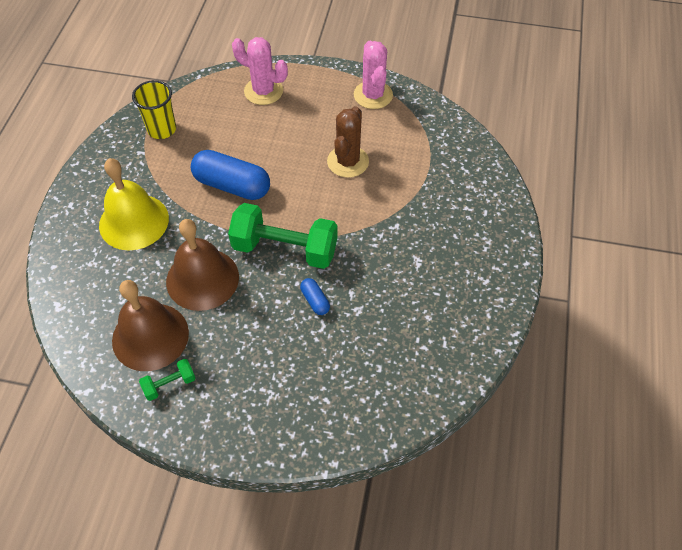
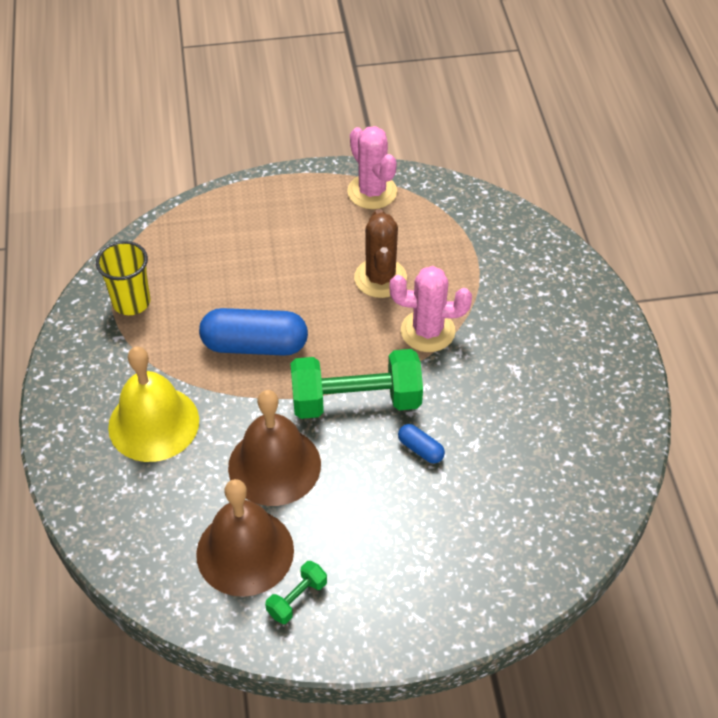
camera: 20 degrees left, 5 degrees down
pink cactus [232,37,288,105] -> pink cactus moved to [390,266,472,352]

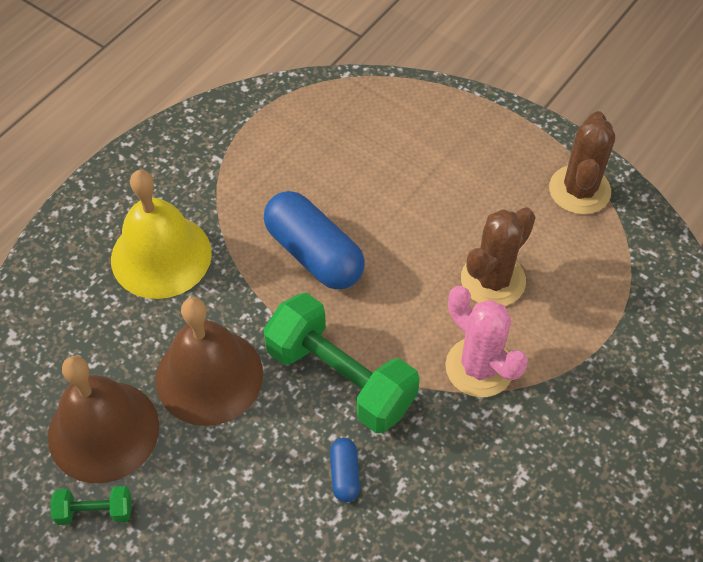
camera: 45 degrees right, 5 degrees up
yellow cup [96,241,150,315] -> none
pink cactus [347,126,397,209] -> brown cactus [549,111,615,215]

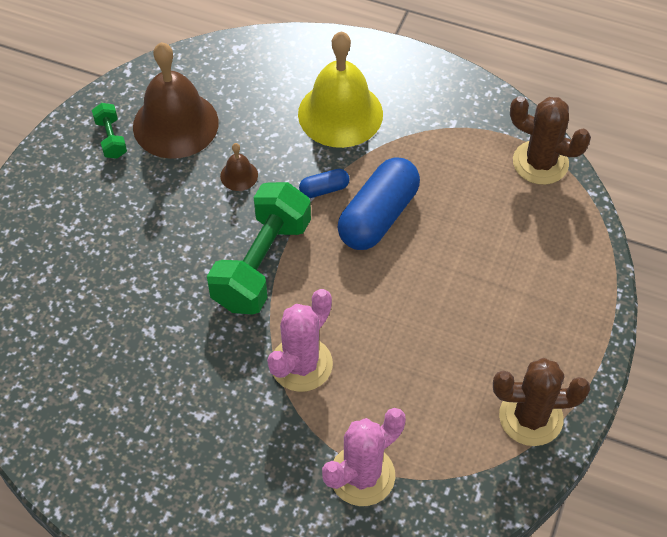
camera: 75 degrees right, 0 degrees up
brown bell [156,297,263,426] -> brown bell [220,143,258,191], size x0.43
blue capsule [330,438,360,502] -> blue capsule moved to [299,169,350,198]
brown cactus [461,207,536,306] -> brown cactus moved to [510,96,591,185]
none -> pink cactus [322,408,406,506]

